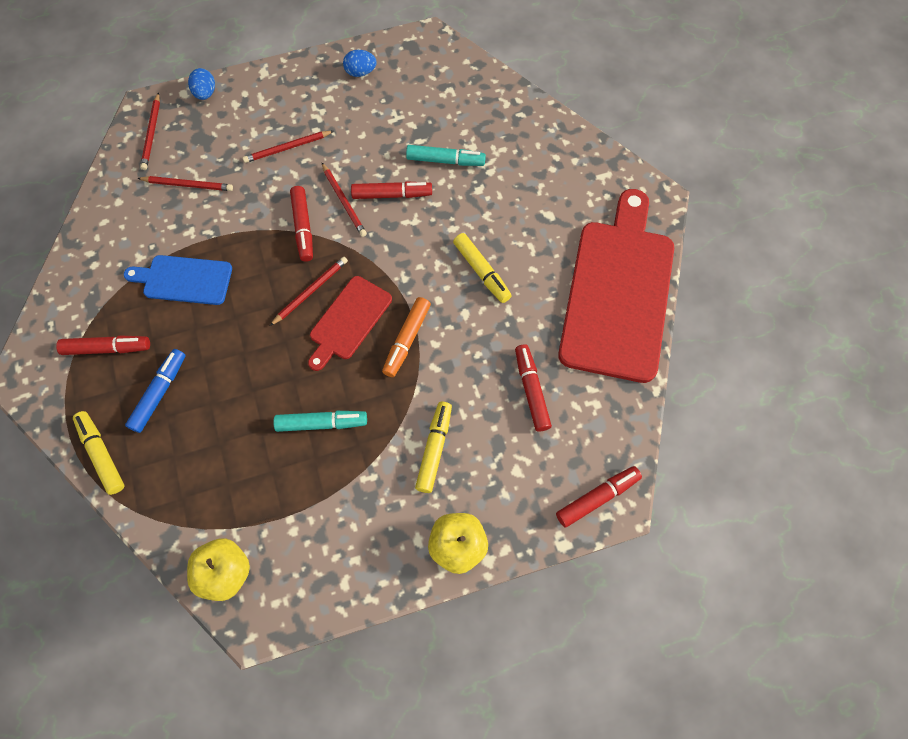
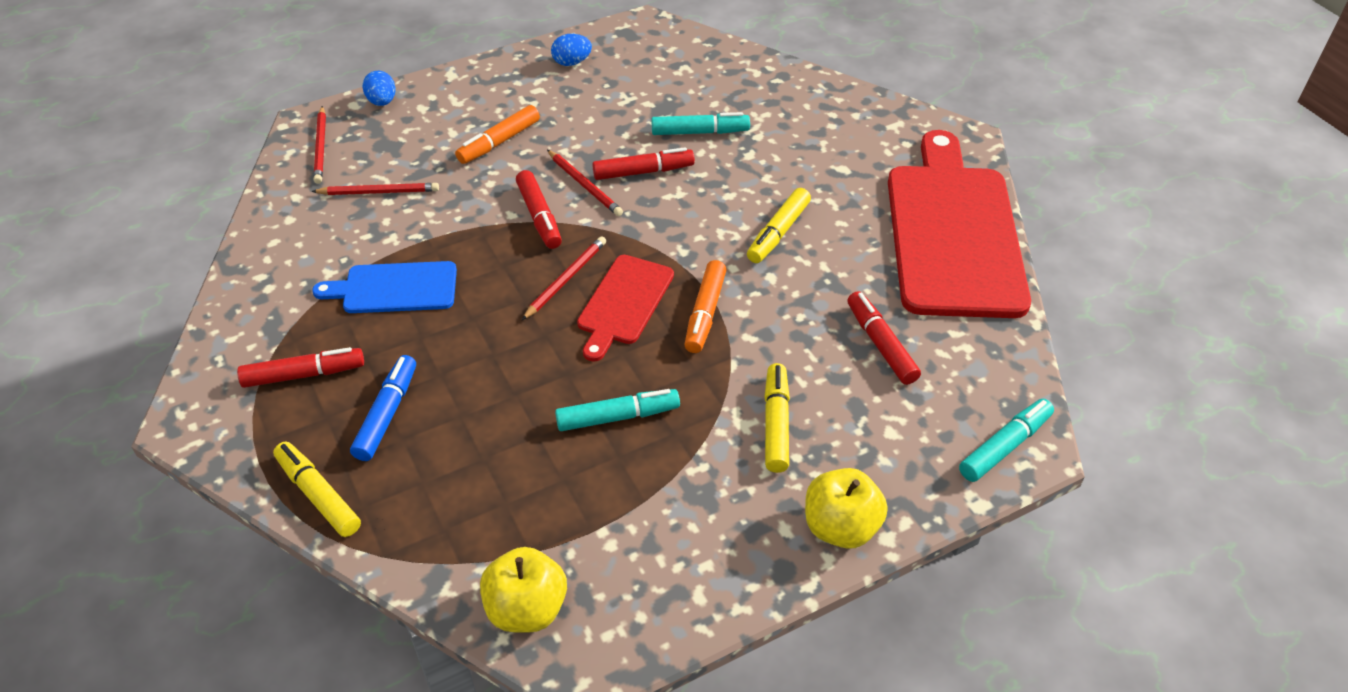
camera: 10 degrees left, 20 degrees down
red pencil [243,131,334,163] -> orange marker [455,105,540,164]
yellow marker [453,233,512,303] -> yellow marker turned 75 degrees clockwise [747,188,811,263]
red marker [556,466,642,527] -> turquoise marker [959,399,1054,482]

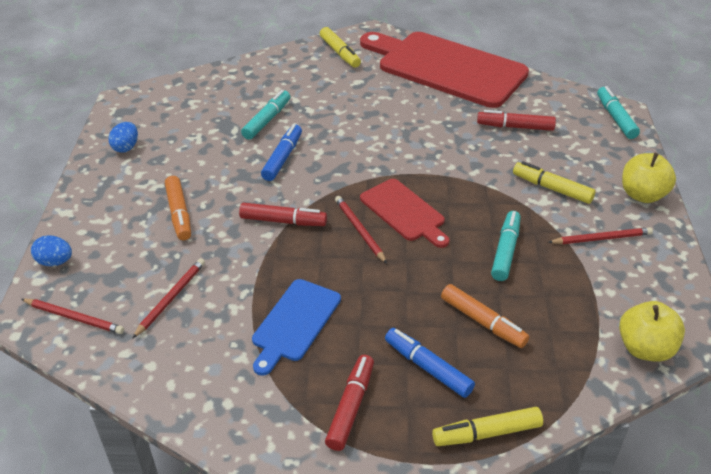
camera: 60 degrees left, 5 degrees down
red pencil [547,150,623,216] -> red pencil moved to [548,227,653,244]
red marker [592,147,695,180] -> blue marker [261,124,302,181]
orange marker [684,260,727,353] -> orange marker moved to [441,284,529,348]
yellow marker [747,188,811,263] -> yellow marker moved to [320,27,361,68]

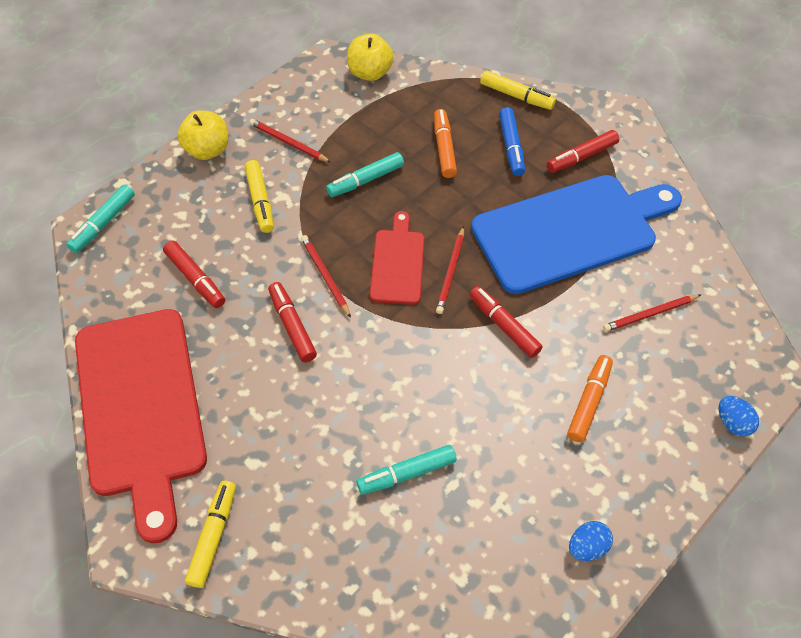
camera: 140 degrees left, 15 degrees up
red pencil [21,299,124,334] -> red pencil moved to [301,235,351,318]
blue cutting board [252,279,341,376] -> blue cutting board [471,175,682,294], size x2.00
blue marker [261,124,302,181] -> none
none -> red marker [268,282,317,362]

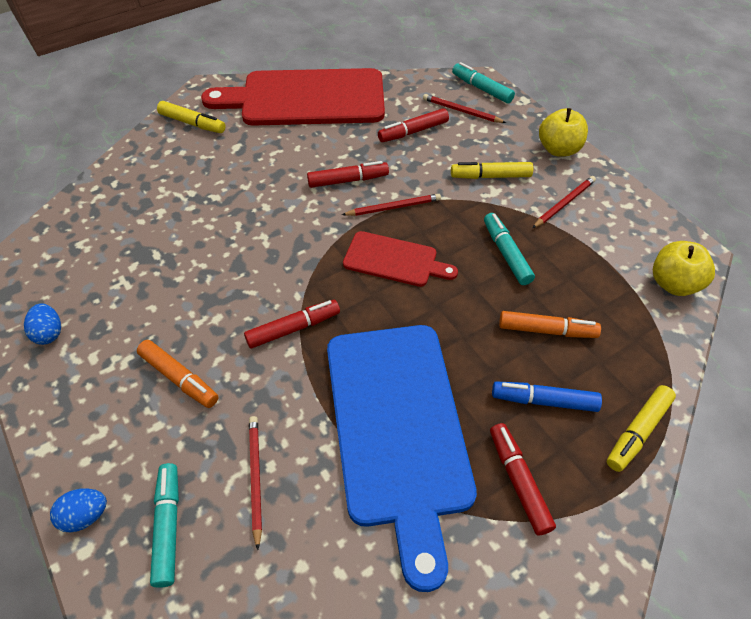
camera: 105 degrees right, 5 degrees down
turquoise marker [357,445,457,495] -> turquoise marker moved to [150,463,179,588]
red pencil [436,226,464,314] -> red pencil moved to [423,94,506,123]

